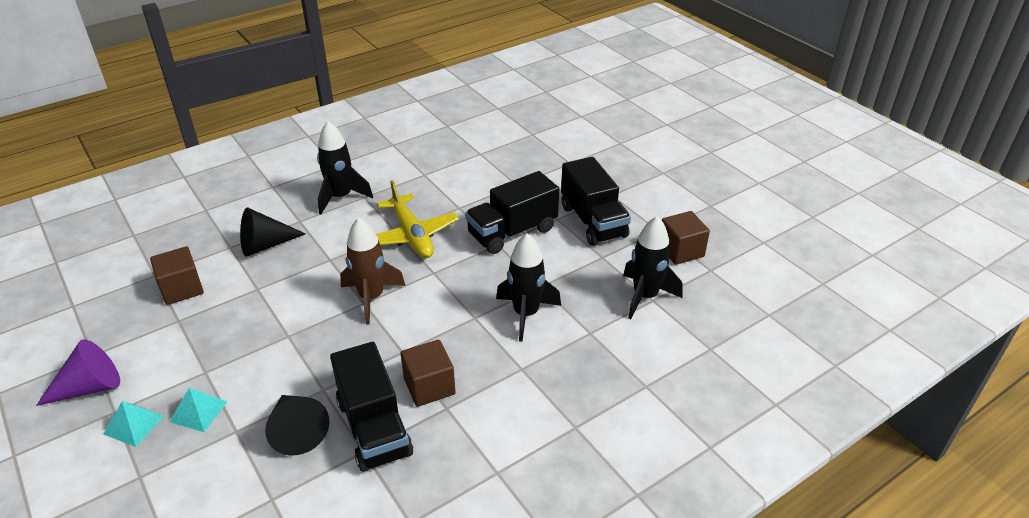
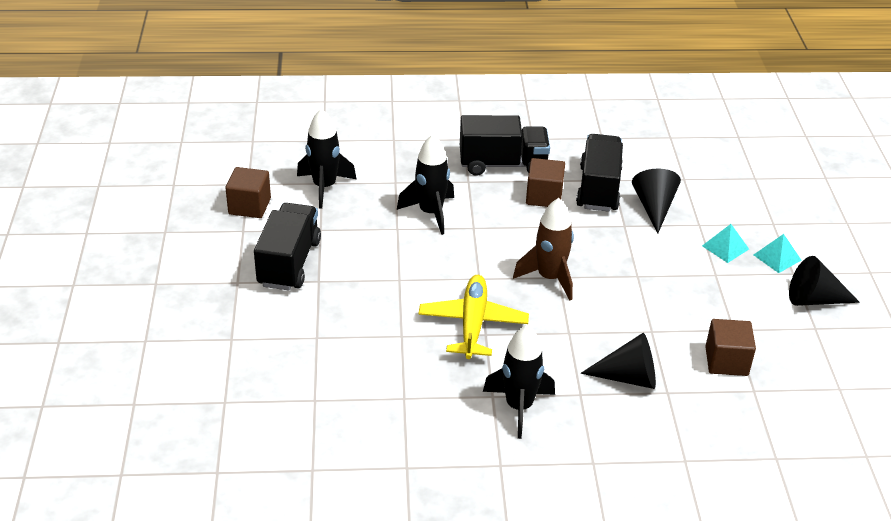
camera: 150 degrees left, 0 degrees up
purple cone [36,339,120,406] -> black cone [789,256,860,306]
black truck [465,171,559,254] -> black truck moved to [460,115,550,176]

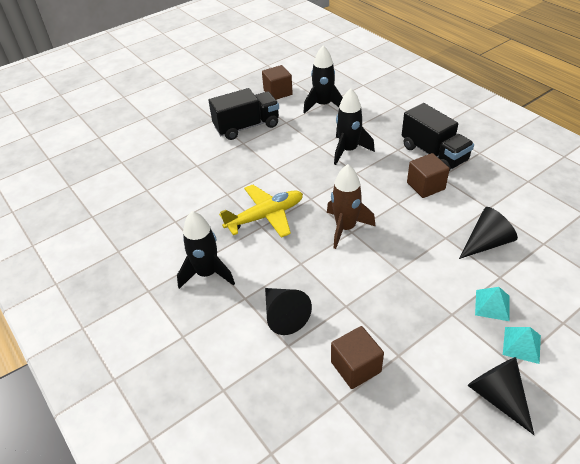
camera: 60 degrees right, 5 degrees up
black truck [576,134,623,212] -> none

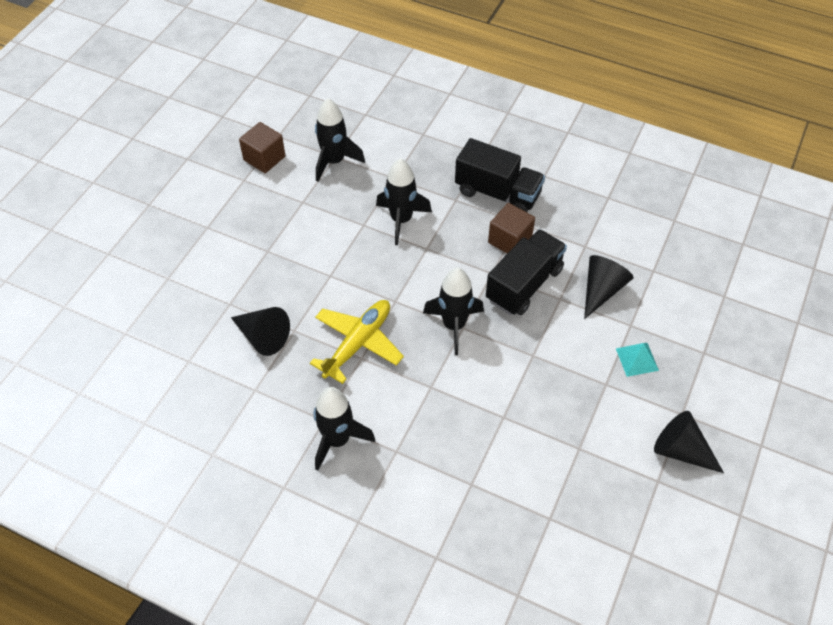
camera: 30 degrees left, 10 degrees up
black truck [209,88,279,140] -> black truck moved to [486,229,567,315]
black cone [265,288,312,335] -> black cone moved to [231,307,290,356]
brown rocket [327,164,376,249] -> black rocket [423,268,484,355]
brown cube [331,326,384,389] -> none
turquoise pyramid [503,327,541,364] -> none

